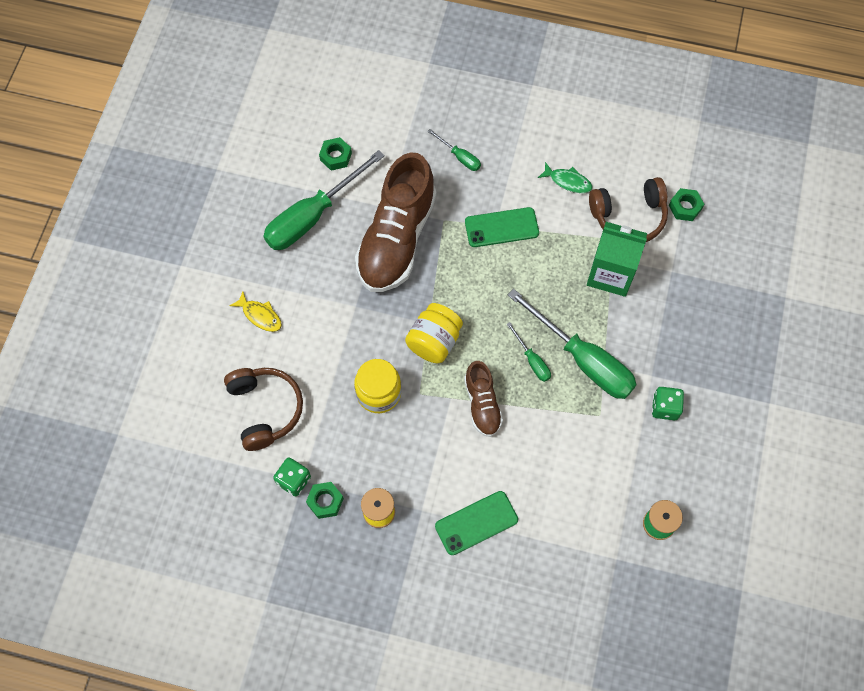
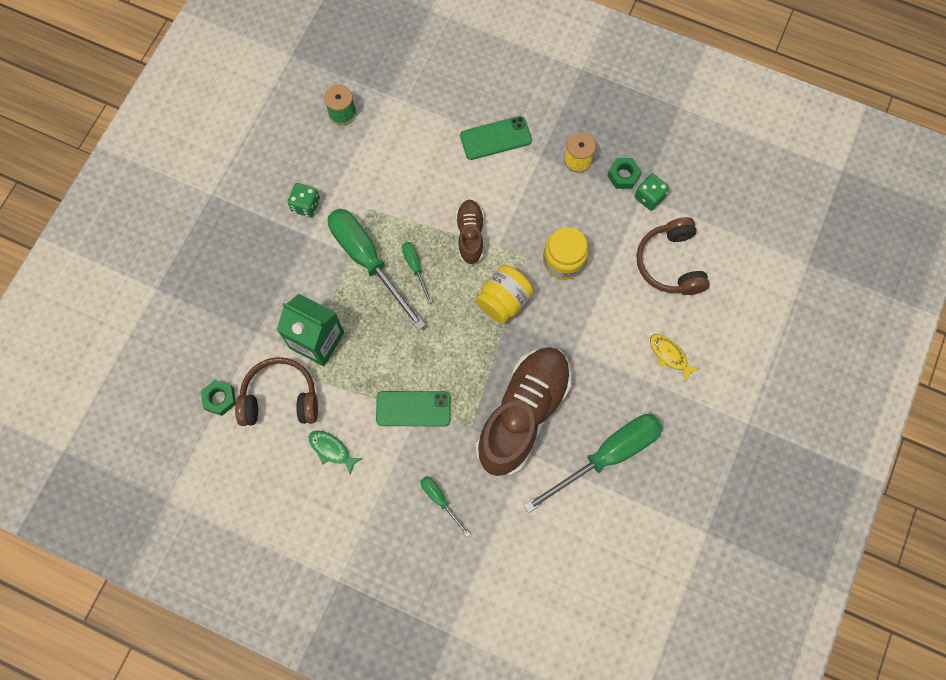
camera: 170 degrees left, 5 degrees up
green nut [319,137,352,171] -> none

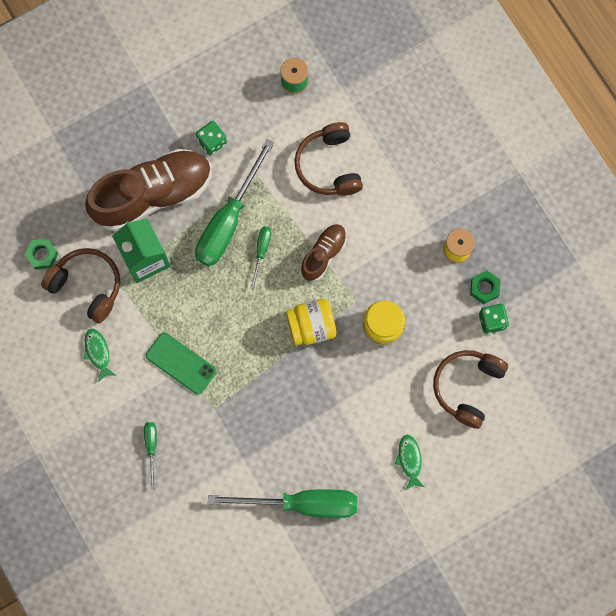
camera: 35 degrees right, 5 degrees up
green screwdriver [328,209,426,331] -> green screwdriver turned 150 degrees counterclockwise [195,139,274,266]
green phone [460,116,532,160] -> none
brown shoe [476,347,571,476] -> brown shoe moved to [85,149,212,232]
yellow fish [650,334,699,382] -> green fish [395,435,425,490]
none -> brown headphones [294,122,363,196]

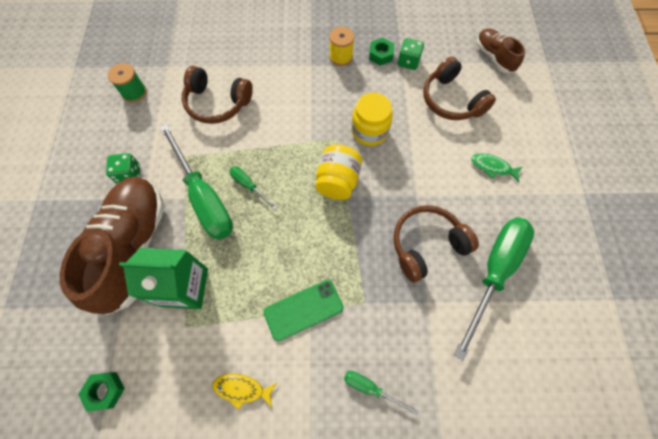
camera: 60 degrees left, 10 degrees down
brown headphones [41,248,120,324] -> brown headphones moved to [393,205,479,282]
green fish [84,329,116,382] -> yellow fish [213,374,277,410]
brown shoe [300,224,347,281] -> brown shoe moved to [477,28,525,73]

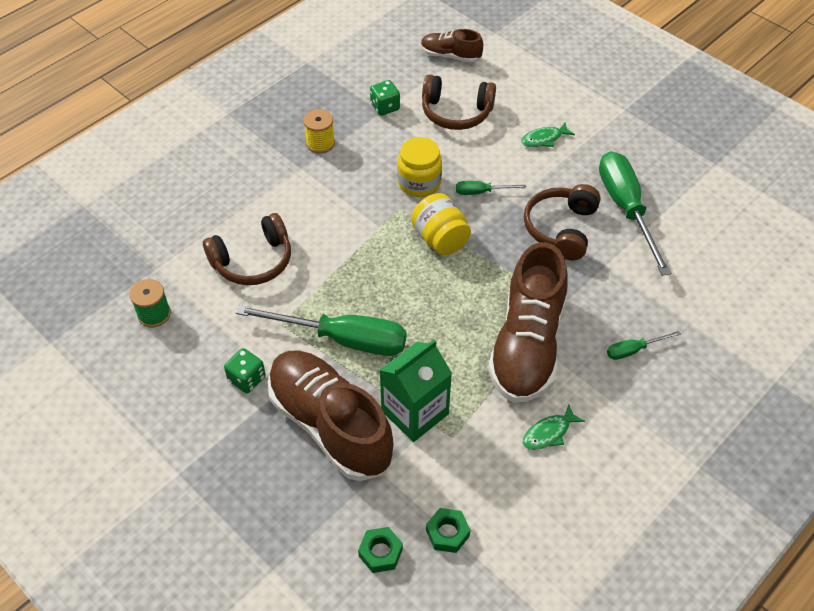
camera: 45 degrees left, 15 degrees down
yellow fish [213,374,277,410] -> green fish [523,404,585,450]
green screwdriver [229,166,277,210] -> green screwdriver moved to [456,181,526,195]
green phone [264,280,343,341] -> brown shoe [488,242,568,403]
green nut [369,38,394,66] -> green nut moved to [358,527,403,573]

